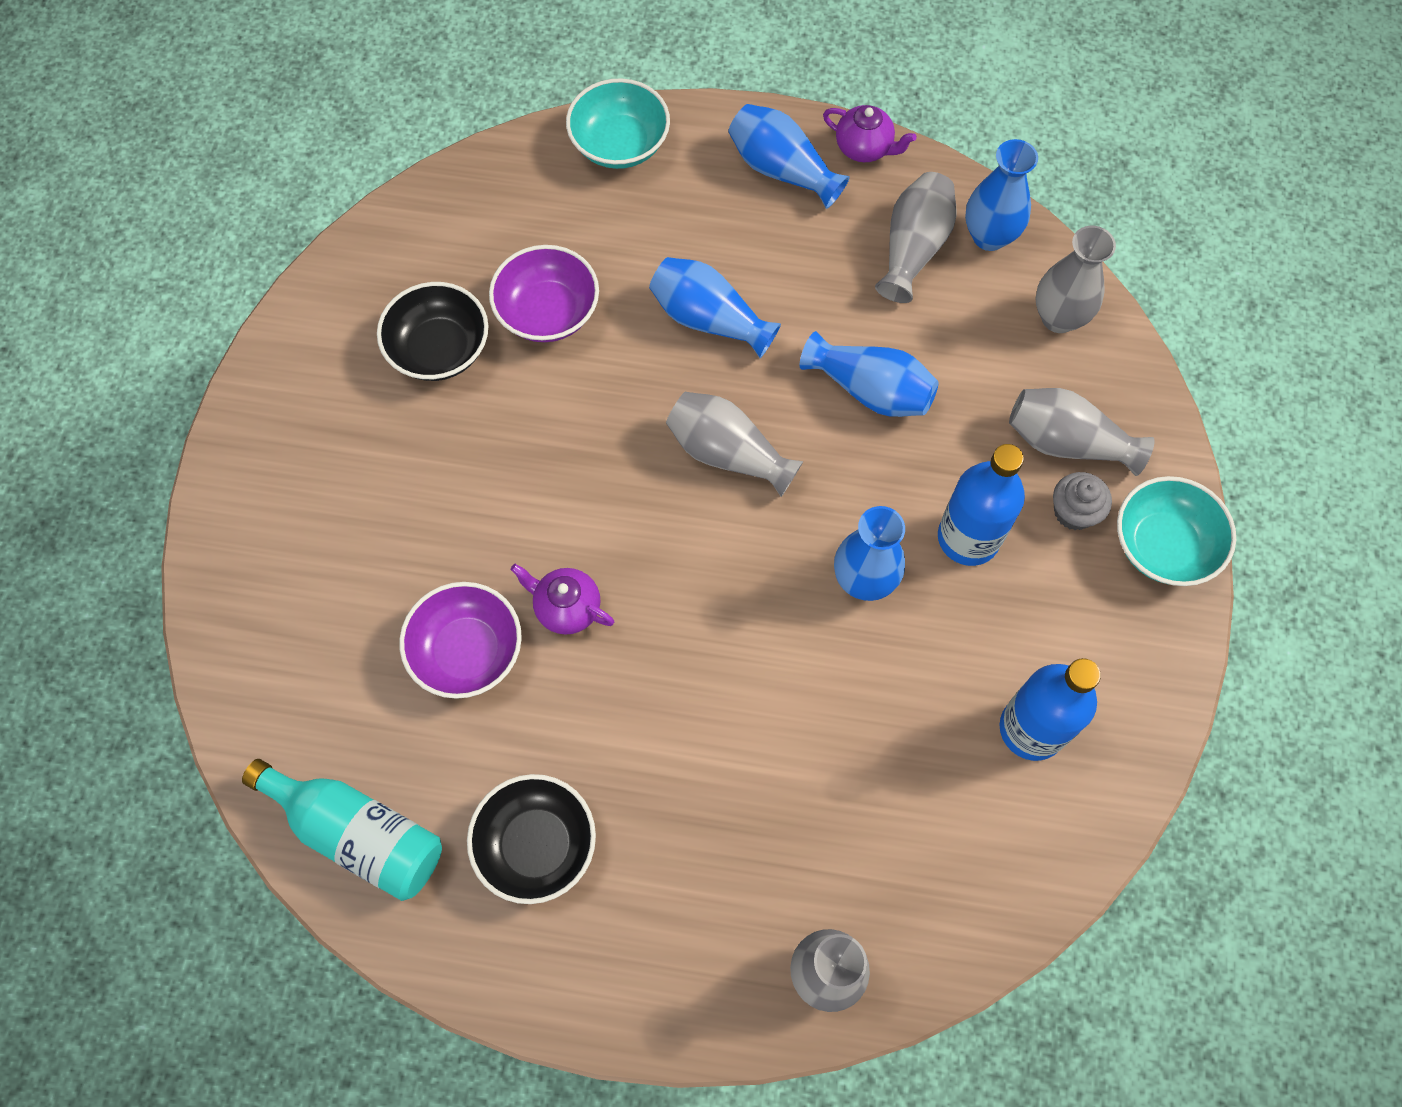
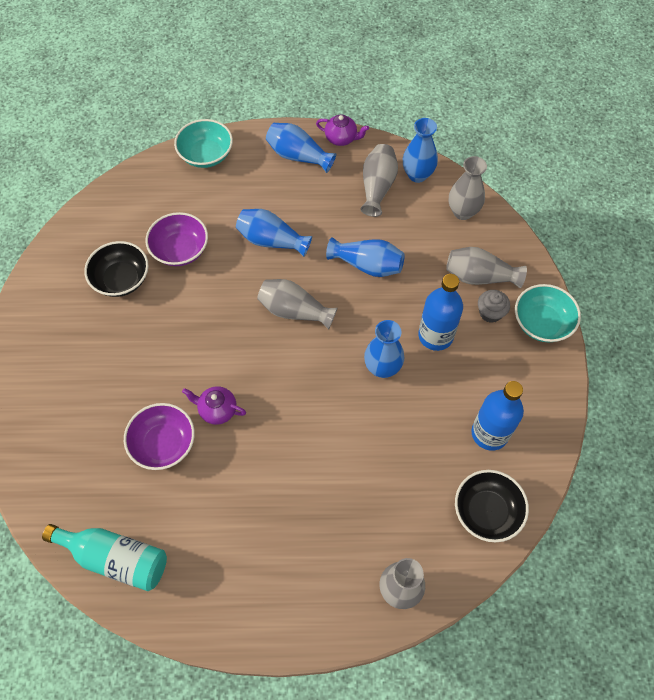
camera: 10 degrees left, 5 degrees down
black bowl [467,774,596,904] -> black bowl moved to [455,470,529,542]

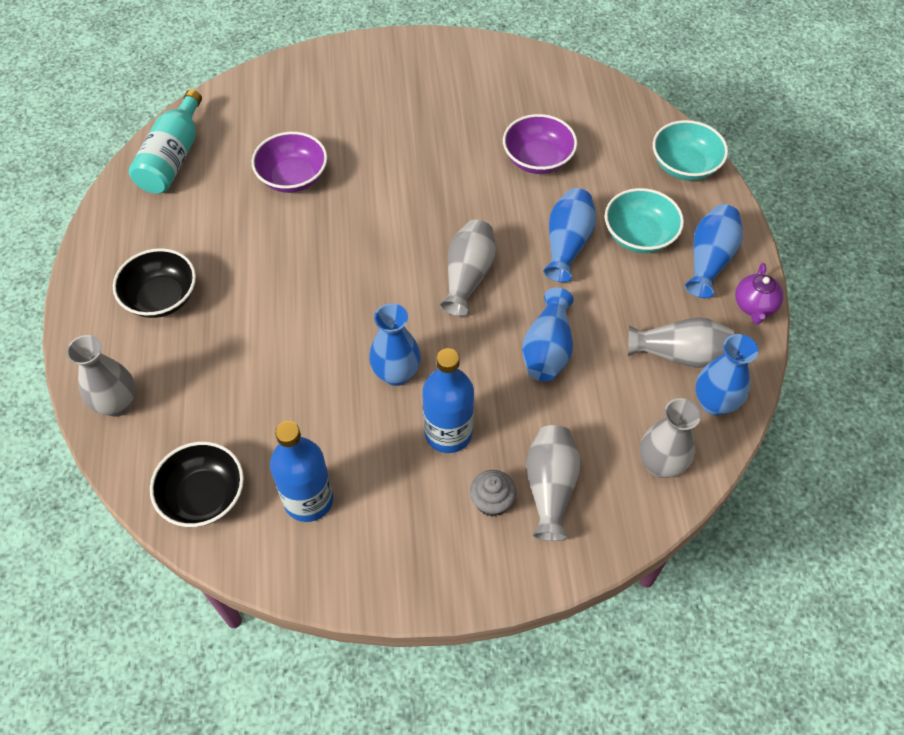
camera: 85 degrees right, 5 degrees down
black bowl [84,241,149,297] -> black bowl moved to [113,248,196,318]
purple teapot [182,386,246,425] -> none
turquoise bowl [515,284,581,343] -> turquoise bowl moved to [605,188,684,253]

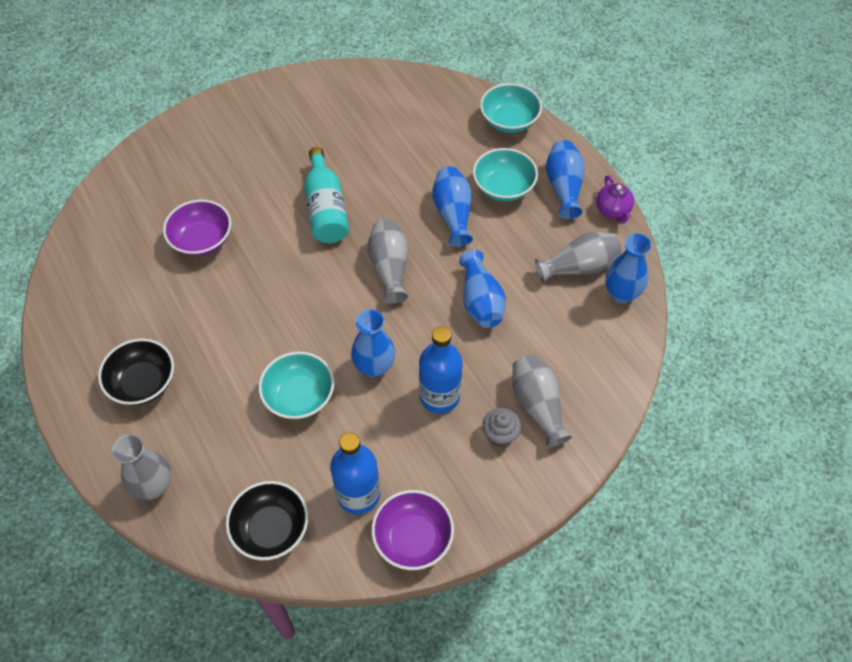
camera: 25 degrees left, 0 degrees up
turquoise bottle [129,89,202,193] -> turquoise bottle moved to [304,147,349,243]
purple bowl [503,114,577,174] -> purple bowl moved to [371,490,454,570]
grey vase [640,398,701,478] -> none
none -> turquoise bowl [259,352,334,419]

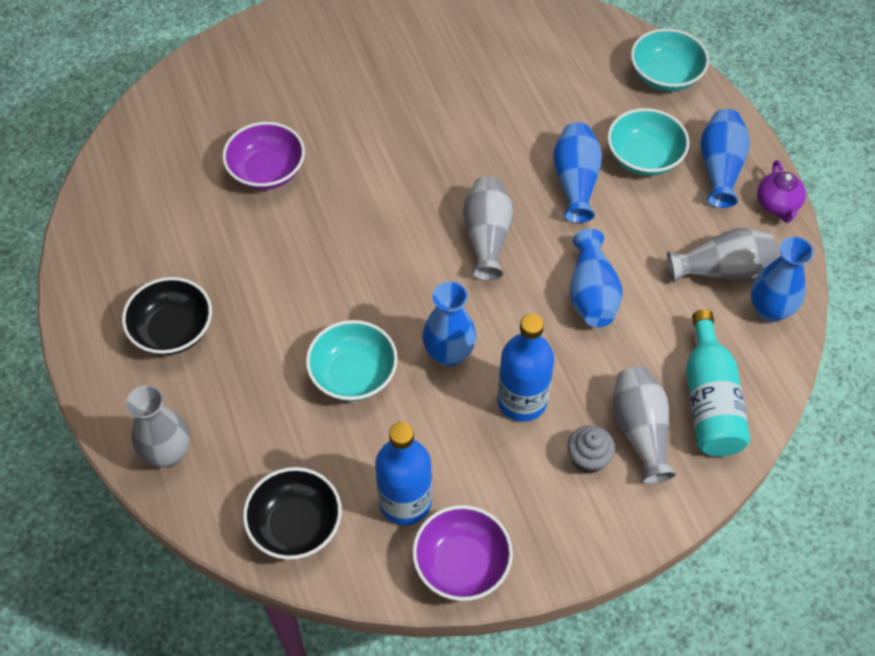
camera: 10 degrees right, 0 degrees up
turquoise bottle [304,147,349,243] -> turquoise bottle moved to [686,309,750,456]

